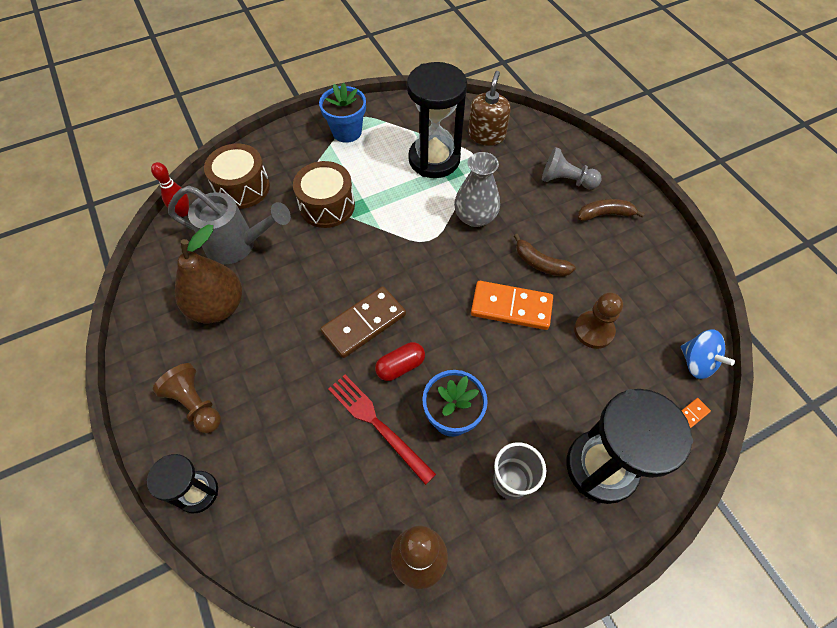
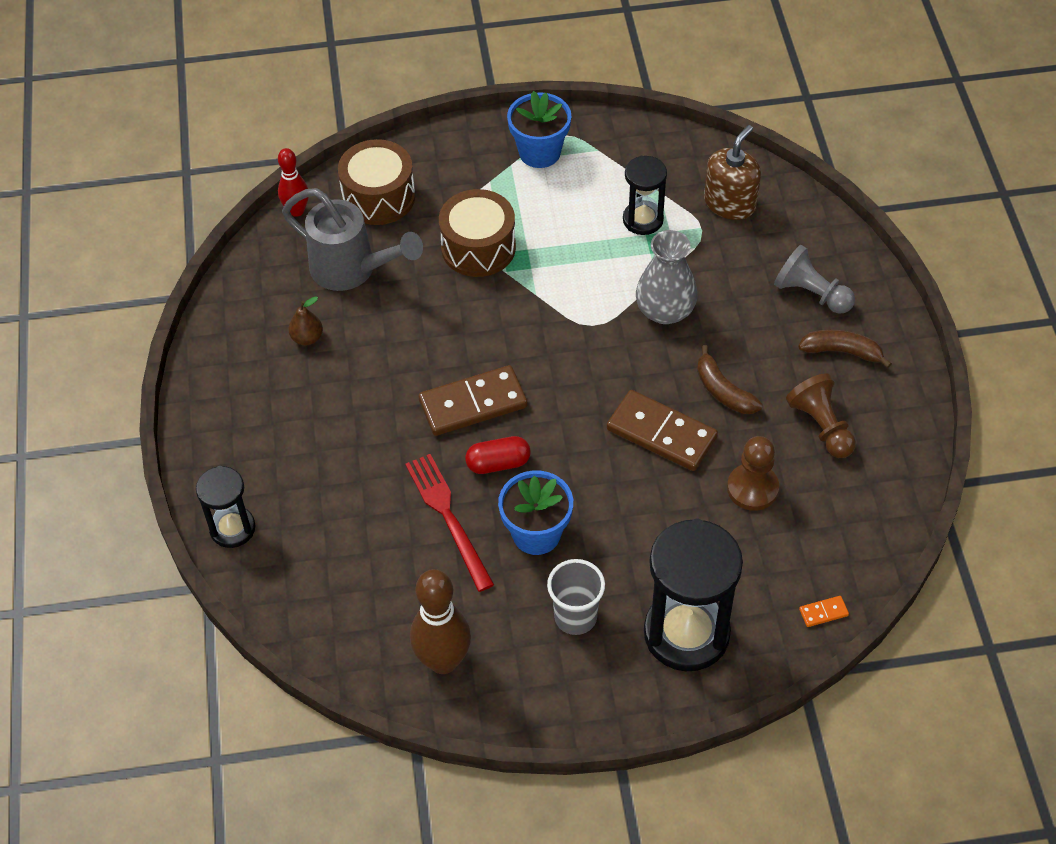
camera: 20 degrees right, 5 degrees down
brown pawn [153,363,221,433] -> brown pawn moved to [786,373,856,458]
brown pear [175,225,242,323] -> brown pear [288,296,323,346], size x0.44
black hourglass [407,62,467,178] -> black hourglass [623,156,667,235], size x0.56
orange domino [471,281,553,330] -> brown domino [607,390,718,471]
blue spinning top [680,329,735,379] -> none

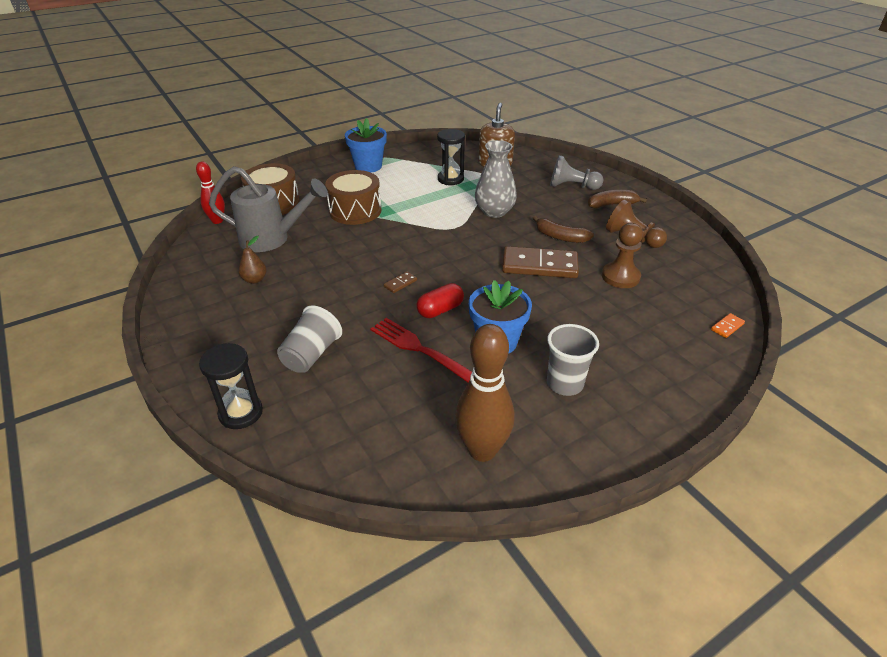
camera: 25 degrees left, 15 degrees down
brown domino [419,365,527,436] -> brown domino [384,272,417,293], size x0.41
black hourglass [644,519,743,671] -> none
none -> grey cup [277,305,342,373]

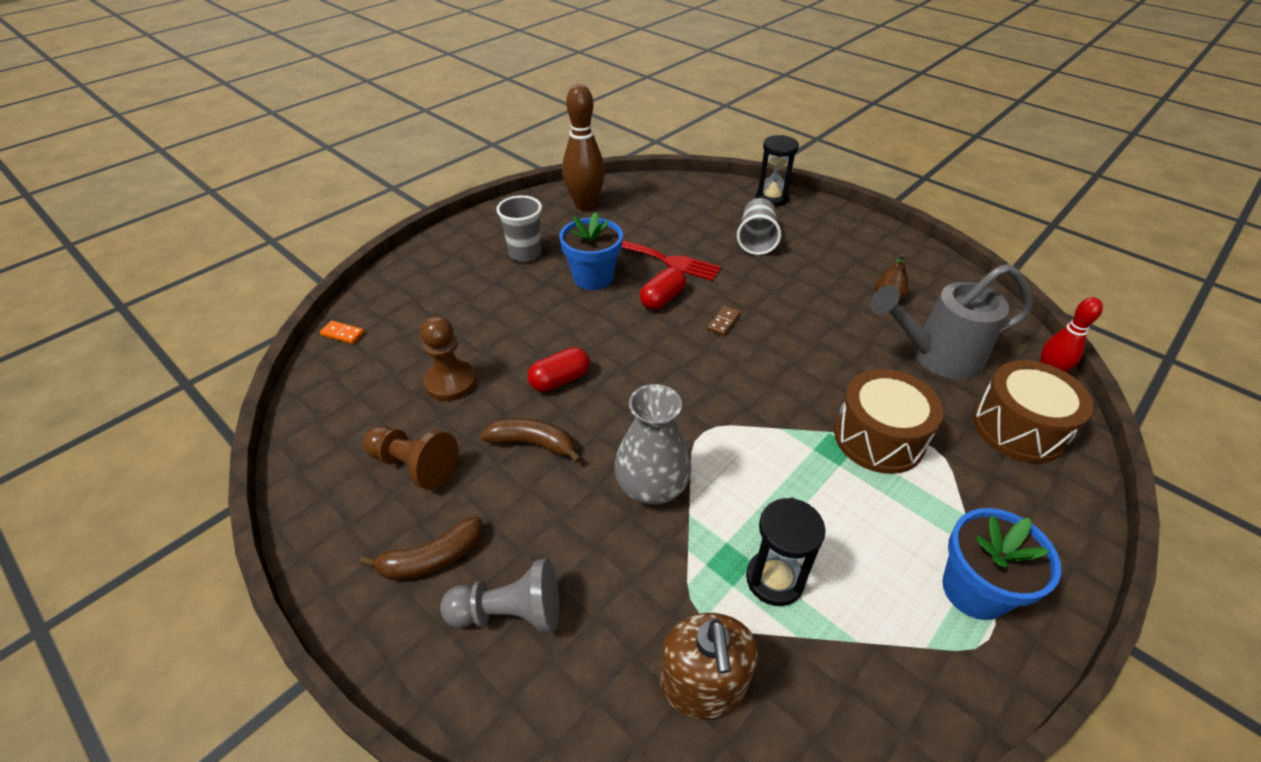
camera: 165 degrees right, 5 degrees up
brown domino [502,246,579,278] -> red capsule [528,347,590,392]
orange domino [711,313,745,338] -> orange domino turned 75 degrees clockwise [320,321,364,344]

